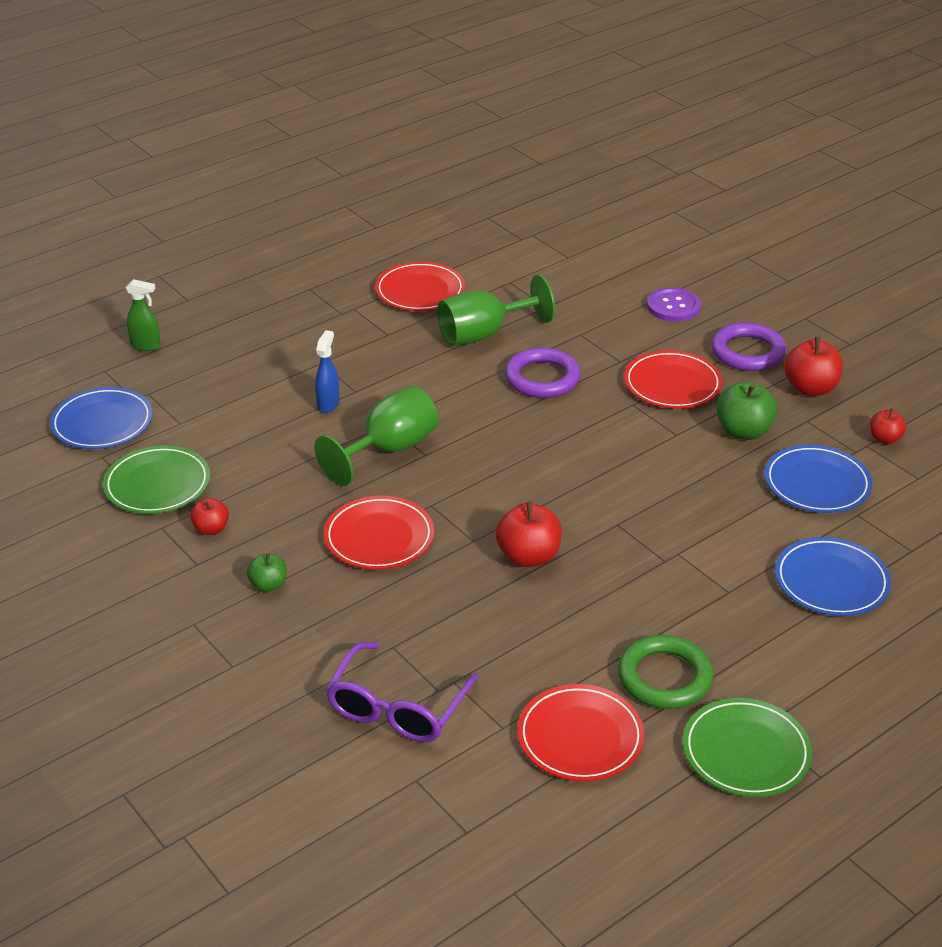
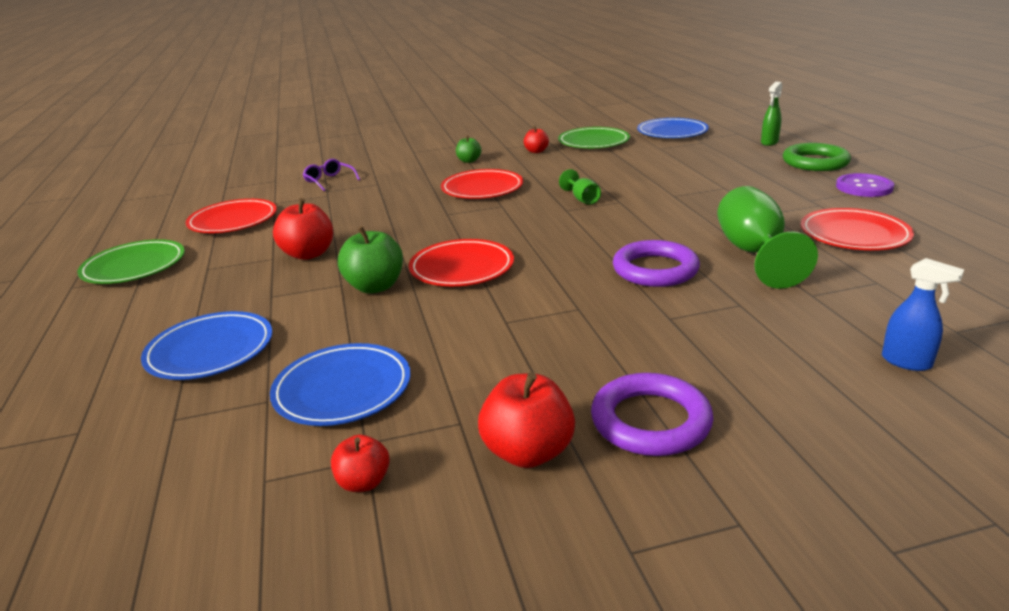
camera: 115 degrees right, 10 degrees down
green goblet [314,386,438,486] -> green goblet [559,169,601,205], size x0.50
blue spray bottle [315,330,340,413] -> blue spray bottle moved to [882,258,964,371]
purple glasses [326,642,479,742] -> purple glasses [303,159,360,192], size x0.56
red apple [496,501,562,567] -> red apple moved to [273,198,333,260]
green ring [618,635,713,709] -> green ring moved to [783,143,851,171]
red plate [624,350,722,409] -> red plate moved to [409,239,514,286]
purple button [647,287,701,322] -> purple button moved to [836,173,894,197]
green apple [716,381,777,440] -> green apple moved to [338,226,403,294]

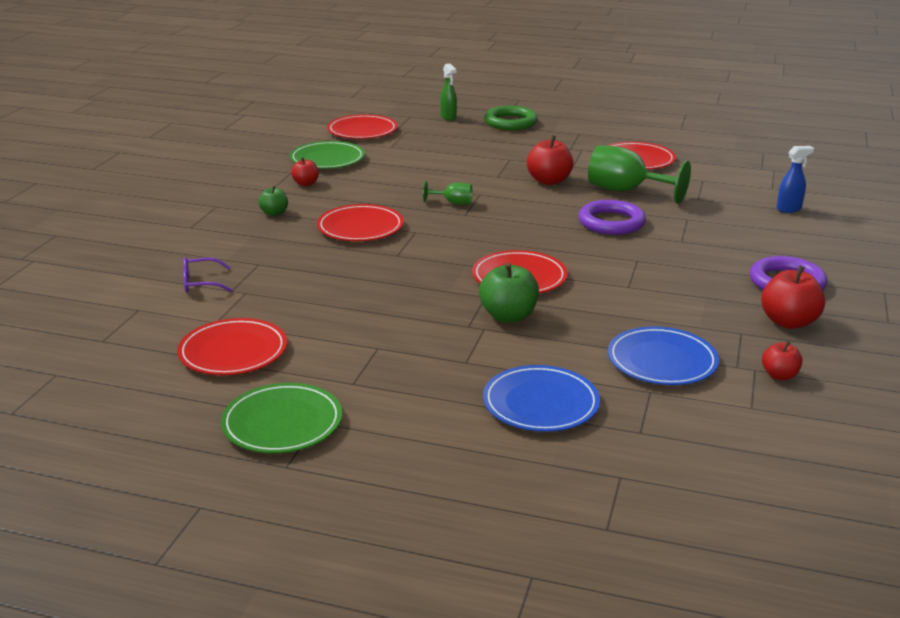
camera: 60 degrees left, 0 degrees up
red apple [273,198,333,260] -> red apple moved to [527,135,573,185]
blue plate [637,118,709,138] -> red plate [327,114,398,139]
purple button [836,173,894,197] -> none

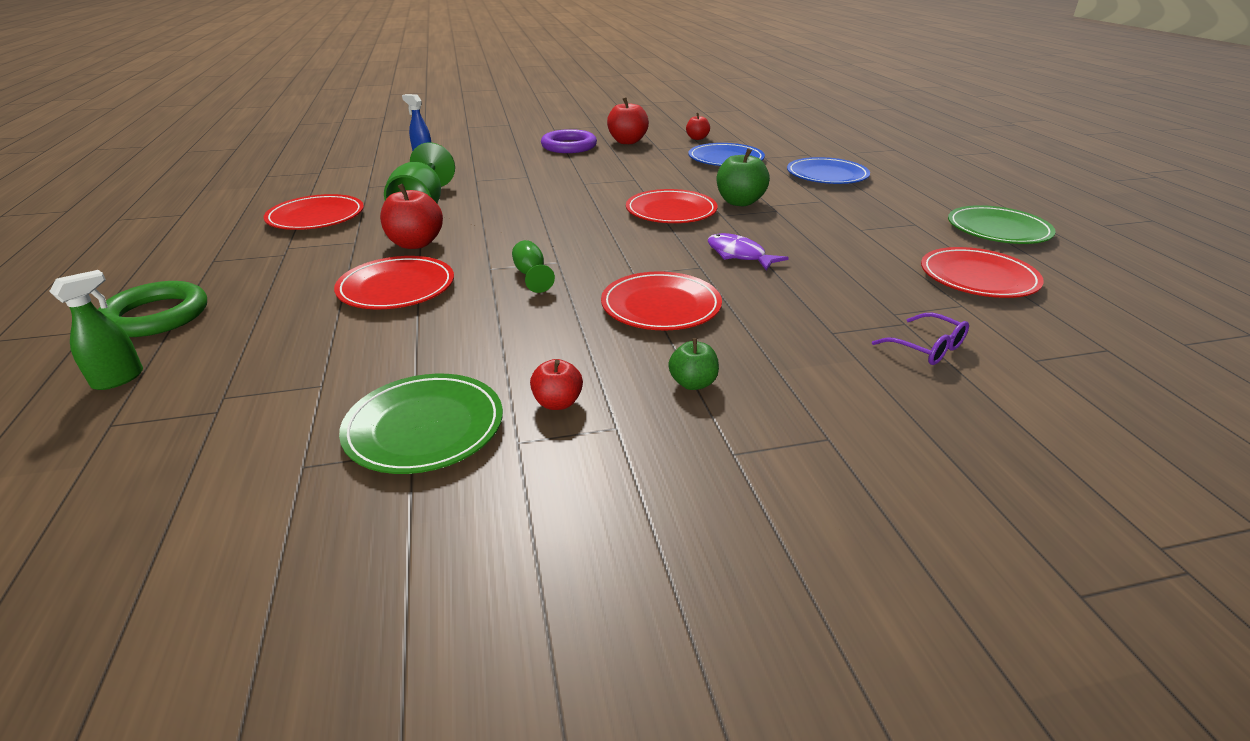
camera: 120 degrees left, 5 degrees up
red plate [327,114,398,139] -> red plate moved to [334,256,454,309]
purple ring [578,200,646,235] -> none
none -> purple fish [708,233,789,270]

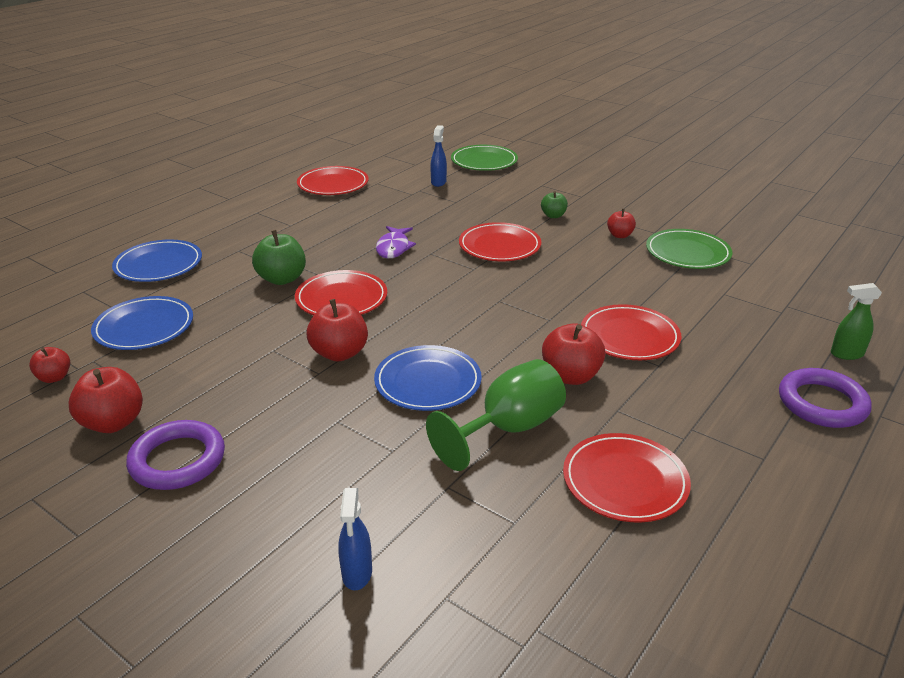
camera: 130 degrees left, 0 degrees up
green ring [98,281,207,337] -> purple ring [779,368,872,428]
green goblet [512,240,555,293] -> none
purple glasses [872,313,969,365] -> blue spray bottle [430,125,447,187]
green plate [948,205,1056,244] -> green plate moved to [451,145,518,171]
none -> red apple [307,299,368,362]
none -> blue plate [374,345,482,411]

